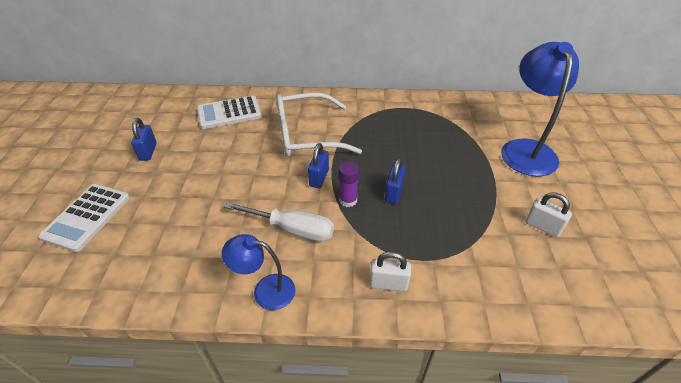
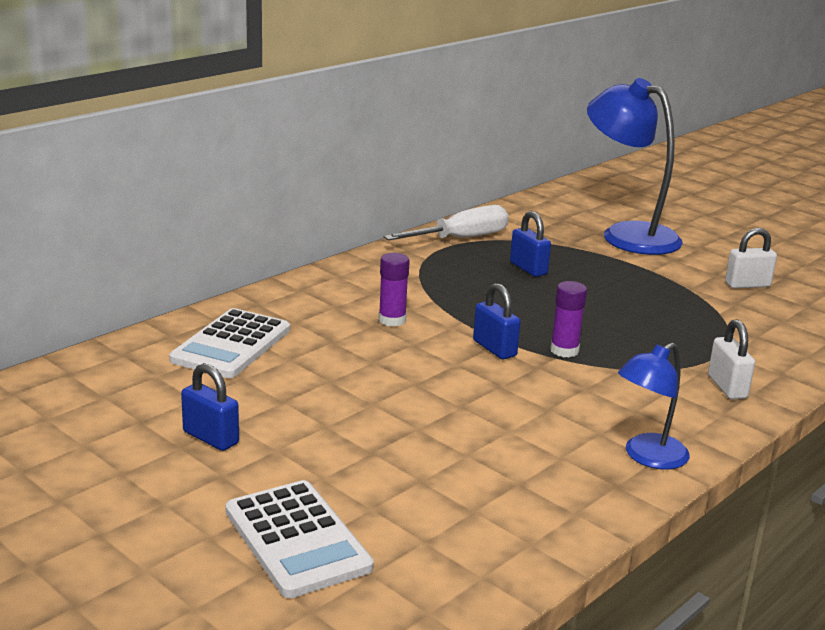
camera: 50 degrees left, 20 degrees down
white screwdriver [225,202,334,241] -> white screwdriver moved to [384,205,509,240]
white glasses [276,93,362,157] -> purple glue stick [379,253,410,327]
white padlock [369,252,411,291] -> white padlock turned 60 degrees counterclockwise [708,319,755,399]
blue padlock [385,158,406,204] -> blue padlock moved to [510,211,551,277]

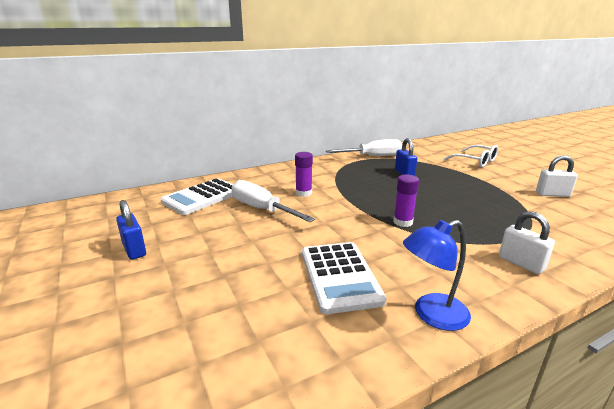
camera: 20 degrees right, 0 degrees up
white calculator [225,480,374,598] -> white calculator moved to [302,242,387,314]
blue padlock [473,283,521,359] -> none
blue lamp [587,78,683,255] -> white glasses [444,145,498,167]
white padlock [708,319,755,399] -> white padlock turned 45 degrees counterclockwise [499,211,555,274]
none -> white screwdriver [232,180,315,222]

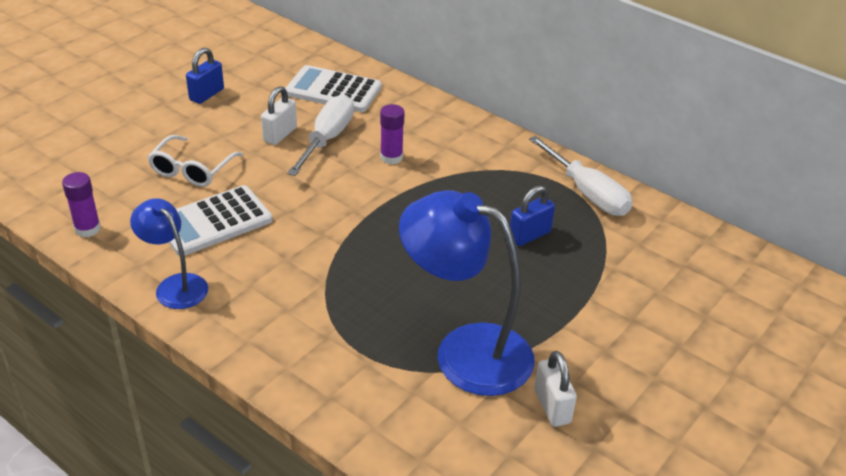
camera: 65 degrees right, 15 degrees up
purple glue stick [393,175,419,227] -> purple glue stick moved to [62,172,101,237]
white glasses [444,145,498,167] -> white glasses moved to [148,135,243,187]
white padlock [499,211,555,274] -> white padlock moved to [261,86,297,145]
none -> blue lamp [399,190,534,396]

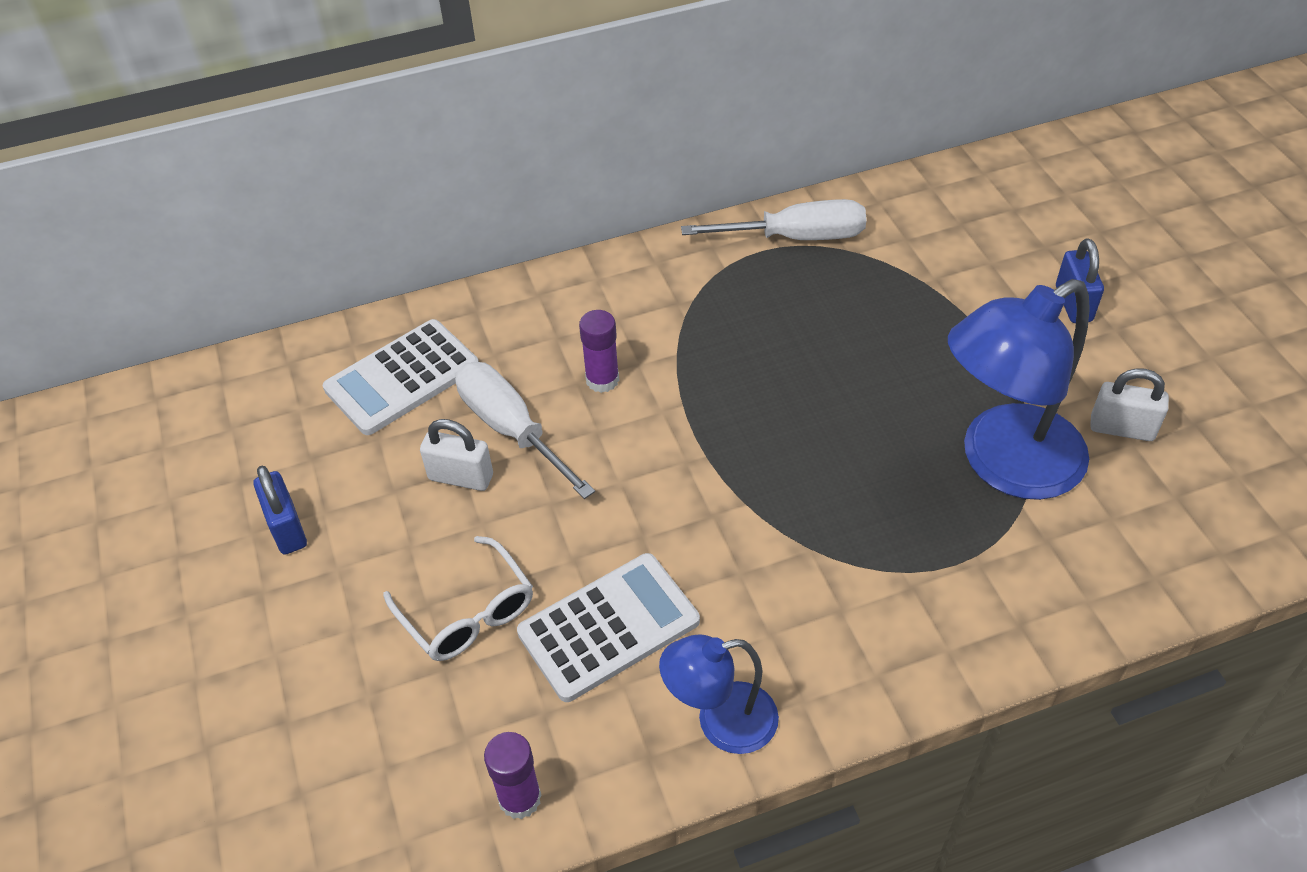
camera: 55 degrees left, 10 degrees up
white calculator [168,185,272,256] -> white calculator turned 120 degrees counterclockwise [517,553,700,702]
white padlock [261,86,297,145] -> white padlock turned 45 degrees counterclockwise [420,419,493,491]
blue padlock [510,186,555,246] -> blue padlock moved to [1056,239,1104,323]

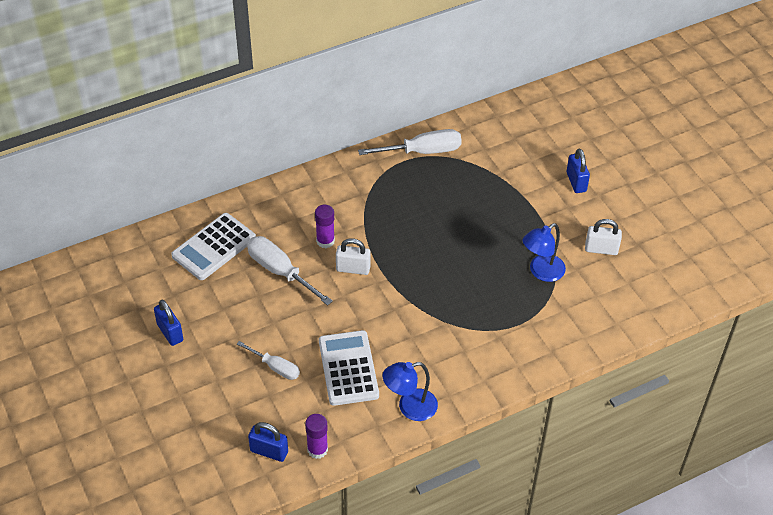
camera: 10 degrees left, 0 degrees up
white glasses [383,536,533,661] -> white screwdriver [237,341,300,380]
white padlock [420,419,493,491] -> white padlock moved to [336,238,371,275]
white calculator [517,553,700,702] -> white calculator turned 60 degrees counterclockwise [319,330,379,406]
blue lamp [948,279,1090,500] -> blue lamp [523,223,566,282], size x0.56
none -> blue padlock [248,422,288,462]

